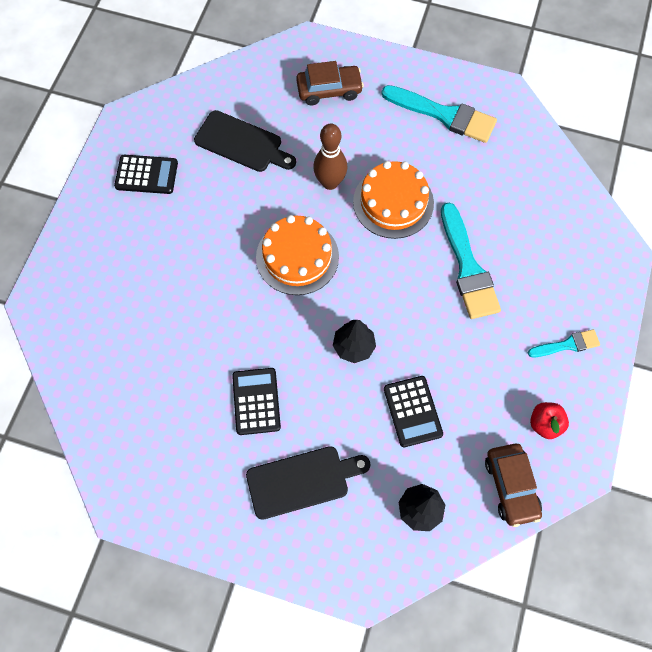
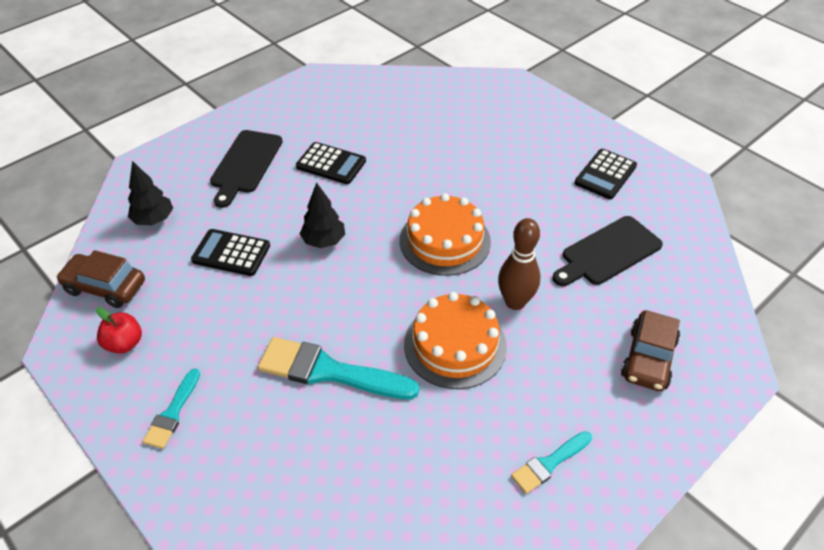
camera: 120 degrees right, 20 degrees down
turquoise brush [381,85,497,143] -> turquoise brush [511,431,592,494], size x0.54

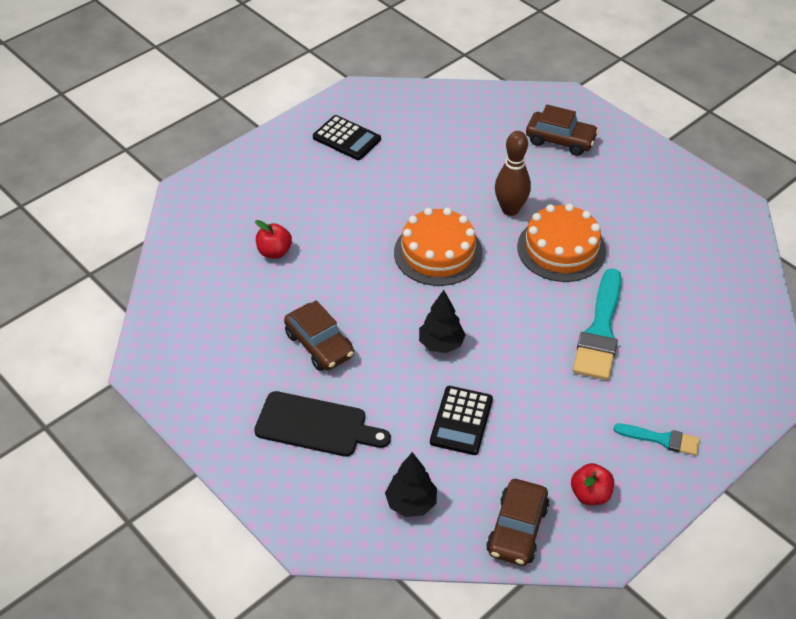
camera: 90 degrees left, 0 degrees up
black calculator [296,142,366,184] -> brown car [284,300,354,371]
turquoise brush [511,431,592,494] -> none
black cutting board [552,216,663,286] -> none
none -> red apple [255,220,292,259]

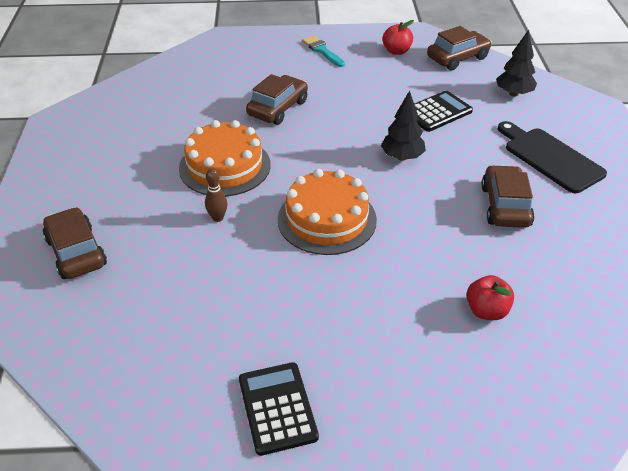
camera: 140 degrees left, 5 degrees down
brown bowling pin [495,131,531,216] -> brown bowling pin [205,168,227,222], size x0.54
turquoise brush [573,268,622,380] -> brown car [246,74,308,125]

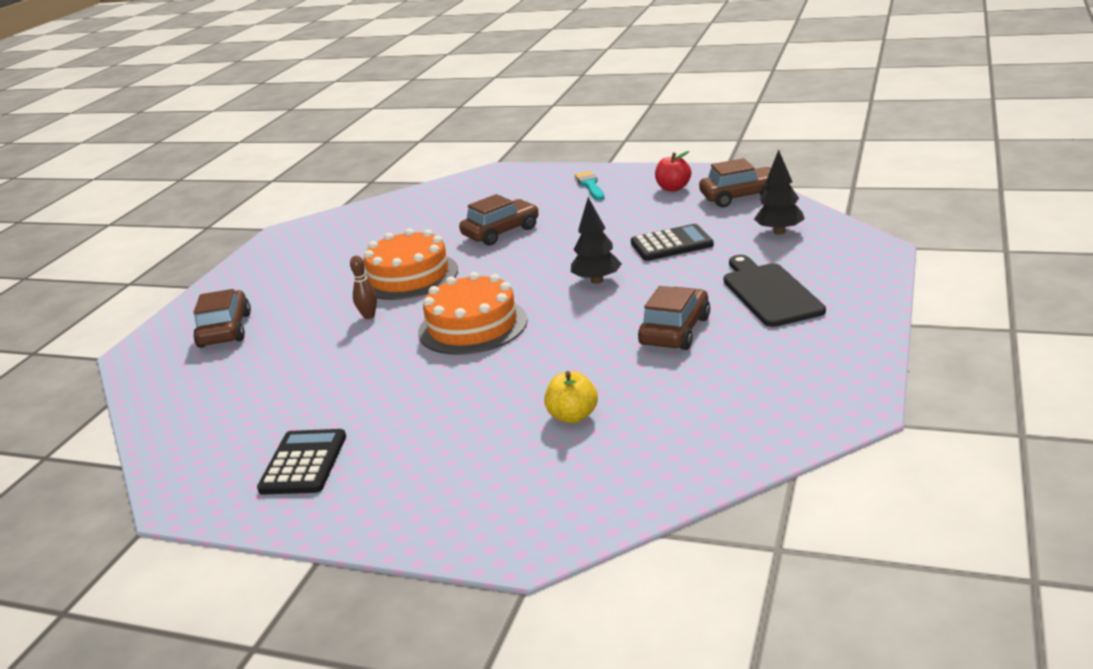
camera: 25 degrees right, 15 degrees down
red apple [467,275,514,320] -> yellow apple [544,371,598,423]

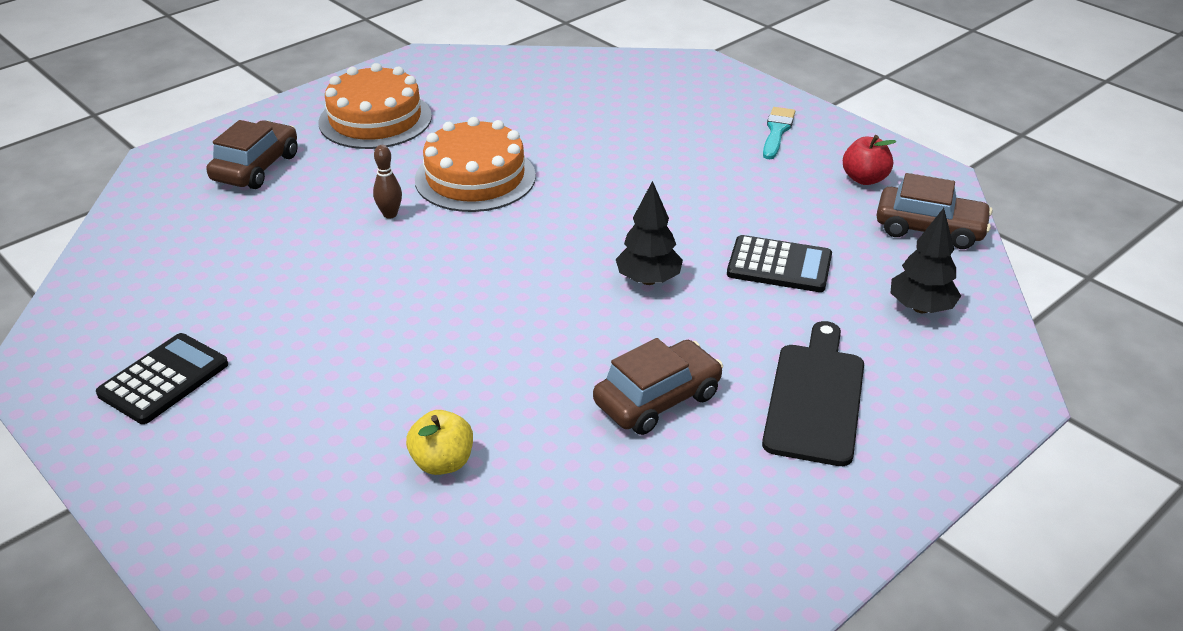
camera: 25 degrees right, 10 degrees up
orange cake [418,272,528,355] -> orange cake moved to [319,63,432,149]
brown car [459,194,539,246] -> none

